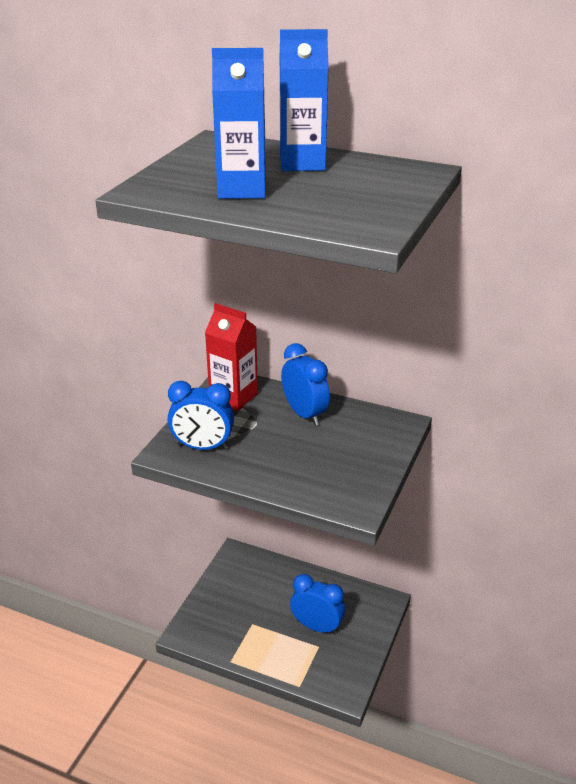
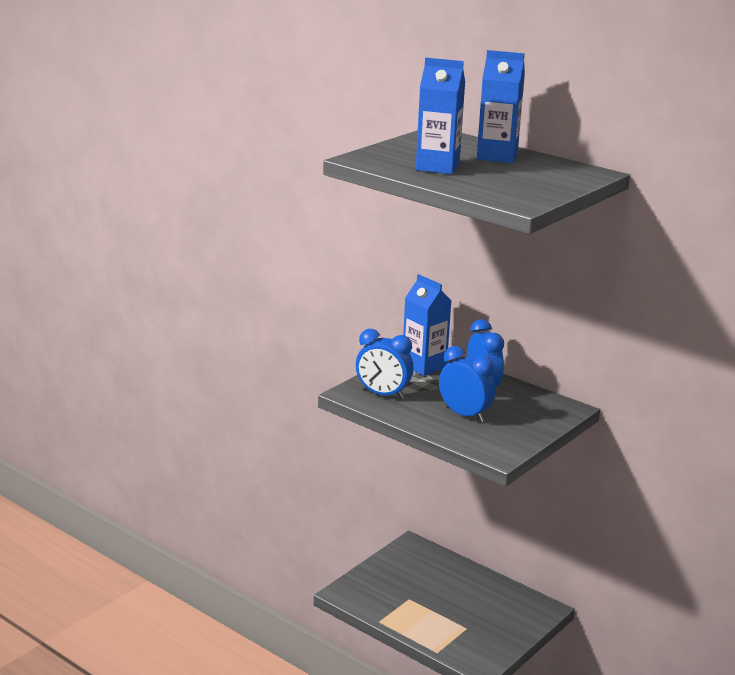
camera: 15 degrees right, 10 degrees down
red carton [205,303,258,411] -> blue carton [403,274,451,376]
blue clock [290,574,345,634] -> blue clock moved to [439,346,495,422]

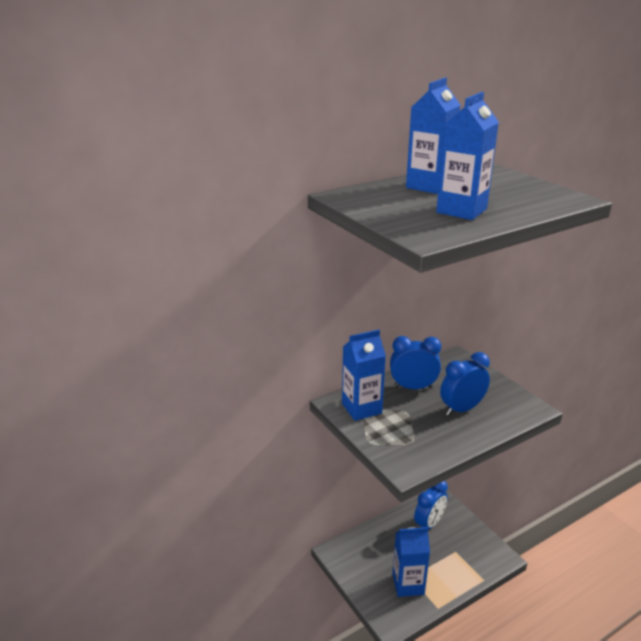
camera: 70 degrees left, 5 degrees up
blue clock [356,329,414,399] -> blue clock moved to [414,481,448,529]
none -> blue carton [392,527,430,597]

